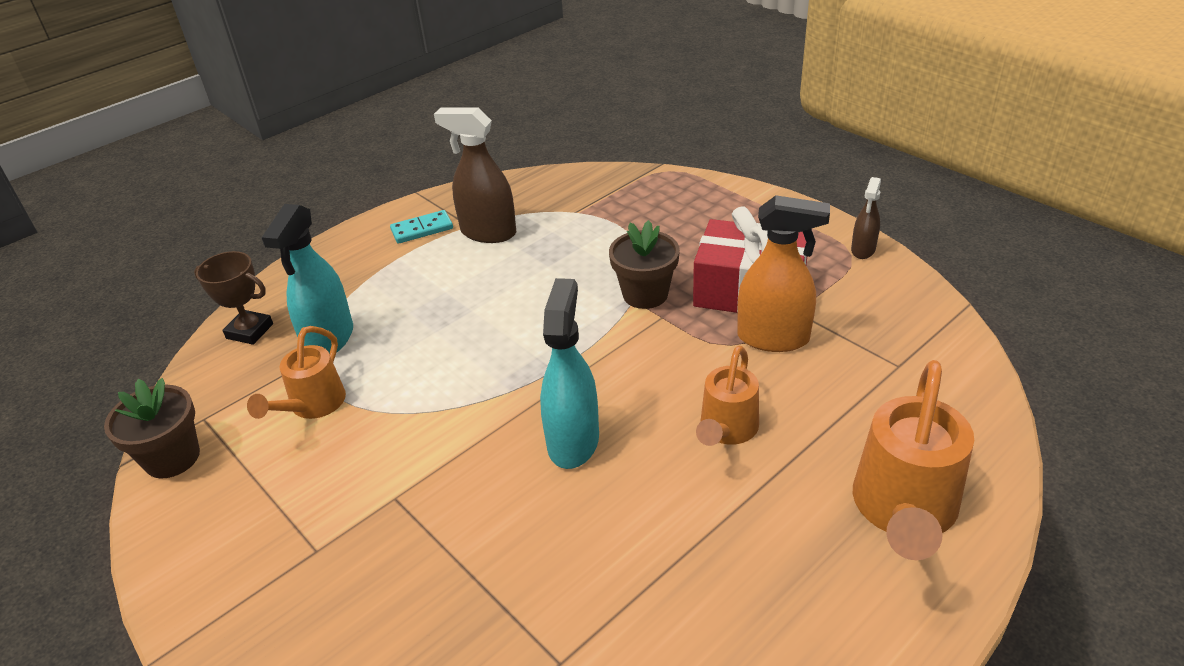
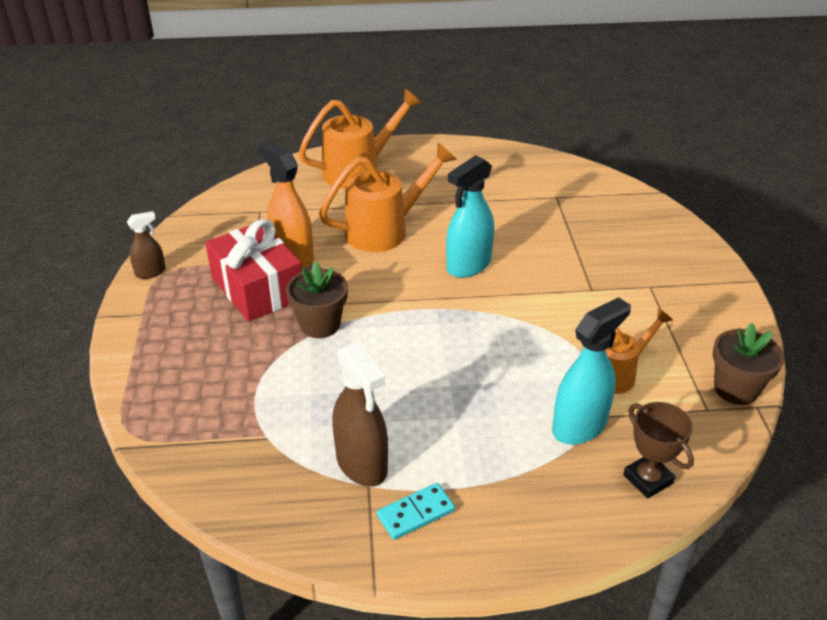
camera: 145 degrees left, 0 degrees up
turquoise domino [390,210,453,244] -> turquoise domino turned 45 degrees counterclockwise [377,483,455,540]
orange watering can [696,346,759,446] -> orange watering can [319,143,457,252], size x1.61

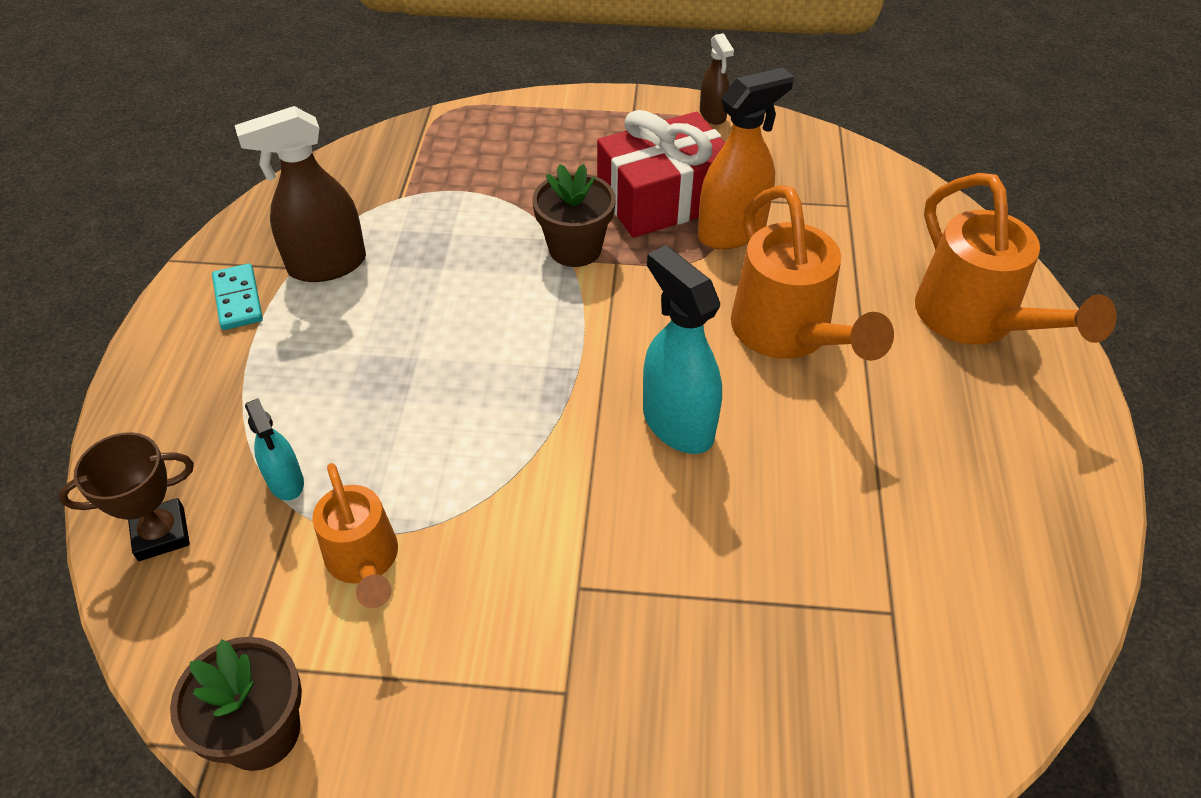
camera: 100 degrees right, 10 degrees up
turquoise spray bottle [552,297,631,445] -> turquoise spray bottle [245,398,304,501], size x0.56

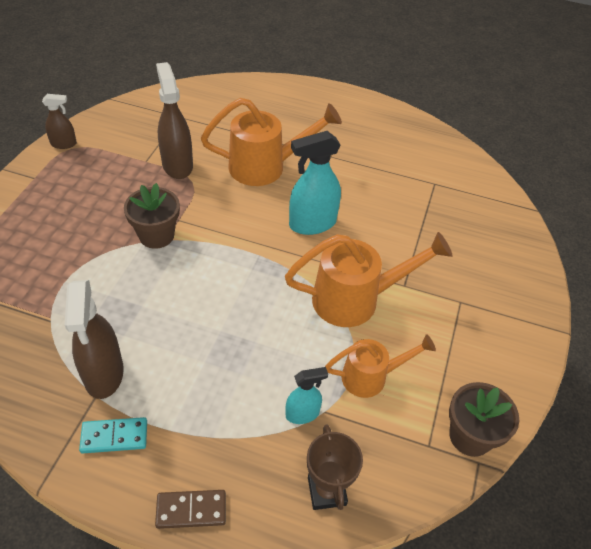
camera: 80 degrees left, 0 degrees up
red gift [597,110,725,238] -> none
orange spray bottle [698,67,794,249] -> brown spray bottle [156,62,193,179]
orange watering can [915,173,1117,345] -> orange watering can moved to [285,232,453,327]
none -> brown domino [155,490,226,529]

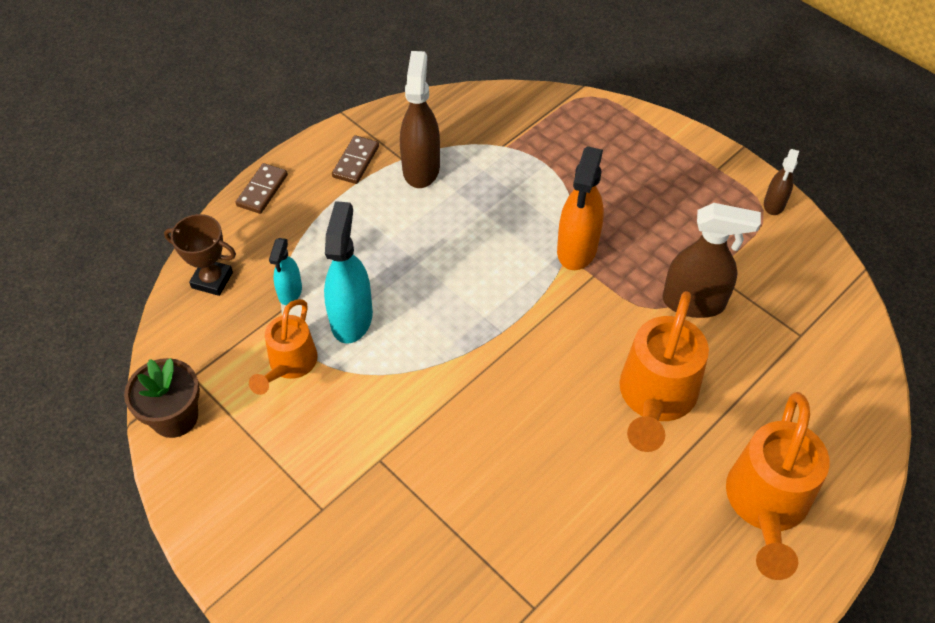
camera: 120 degrees right, 5 degrees up
brown spray bottle [65,280,124,399] -> brown spray bottle turned 75 degrees clockwise [400,51,440,188]
turquoise domino [79,417,147,454] -> brown domino [332,135,379,184]
brown flower pot [124,183,180,249] -> orange spray bottle [557,147,604,270]
orange watering can [285,232,453,327] -> orange watering can moved to [726,392,830,580]
turquoise spray bottle [289,131,341,235] -> turquoise spray bottle moved to [324,201,373,344]

